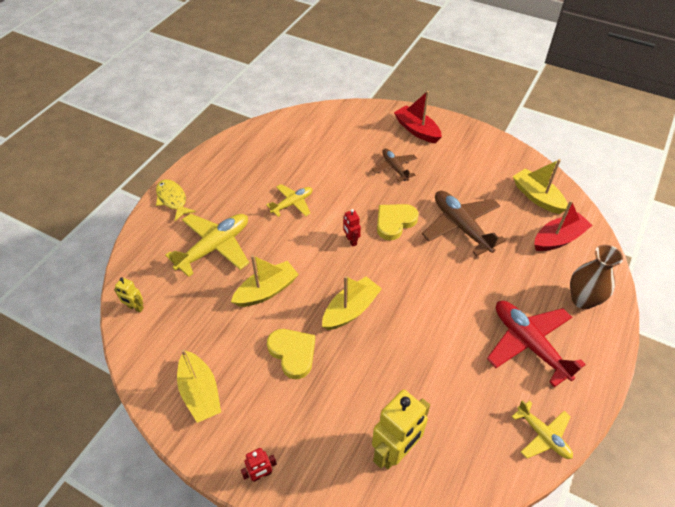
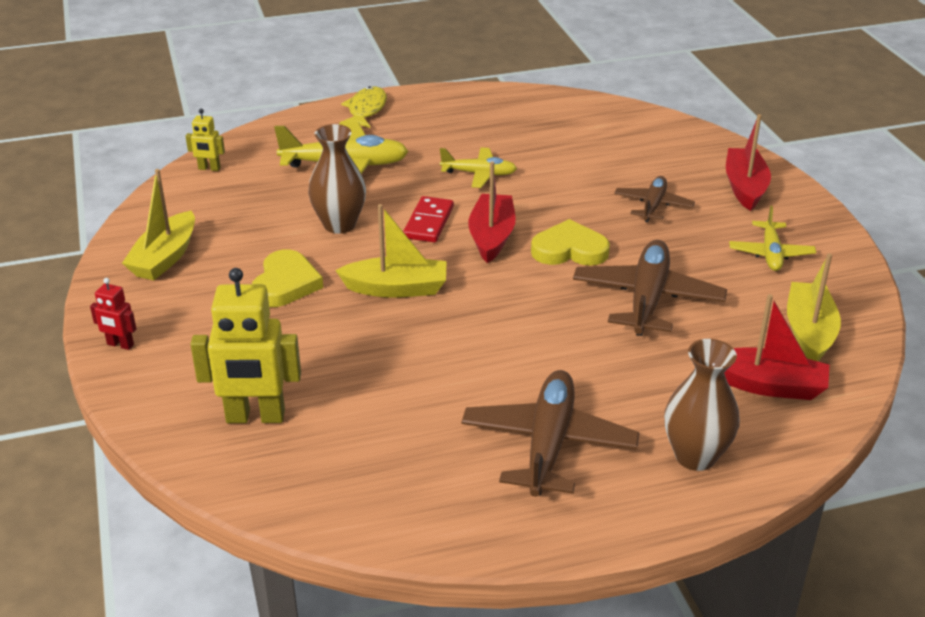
camera: 45 degrees right, 15 degrees down
yellow robot [114,277,144,312] -> yellow robot turned 60 degrees counterclockwise [186,109,225,171]
yellow boat [231,255,299,307] -> brown vase [308,124,366,234]
red robot [343,209,361,247] -> red boat [468,161,516,263]
red plane [487,301,586,387] -> brown plane [461,370,640,497]
yellow plane [512,400,573,459] -> yellow plane moved to [729,206,816,271]
none -> red domino [403,196,454,242]

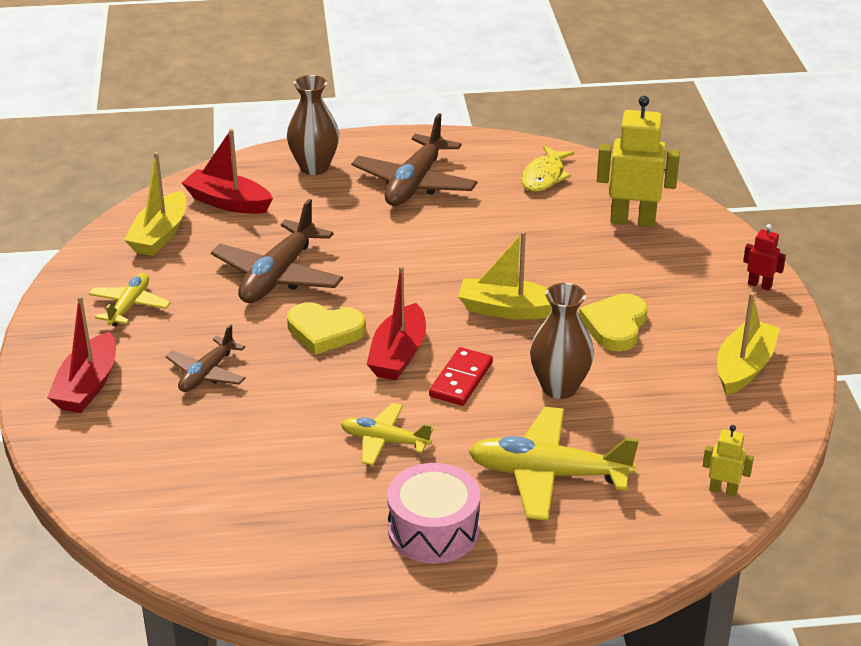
camera: 170 degrees left, 0 degrees up
yellow fish [339,86,387,128] -> yellow fish moved to [521,146,575,192]
none -> pink drum [387,463,480,563]

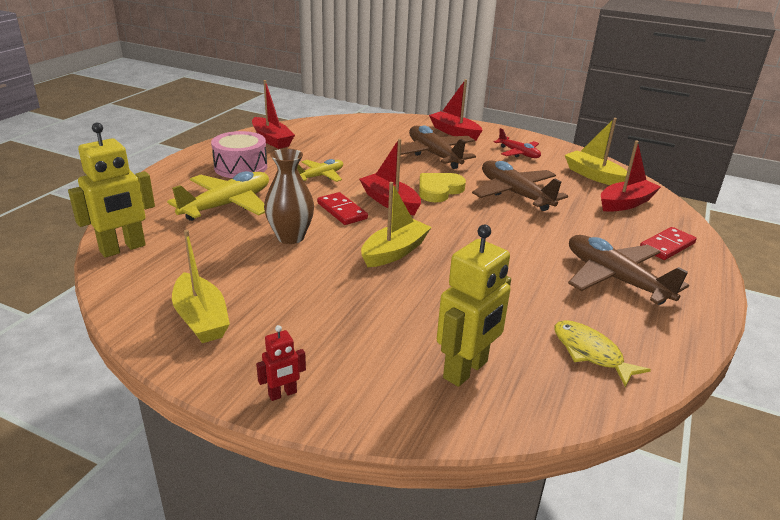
camera: 120 degrees right, 5 degrees down
yellow plane [89,273,171,326] -> red plane [494,128,541,158]
brown plane [166,324,246,392] -> brown plane [401,125,476,169], size x1.70
brown vase [287,75,339,175] -> red domino [640,227,697,260]
yellow heart [579,294,648,351] -> none
yellow robot [703,425,754,497] -> yellow robot [68,123,155,258], size x2.05
none -> red boat [252,80,295,149]

